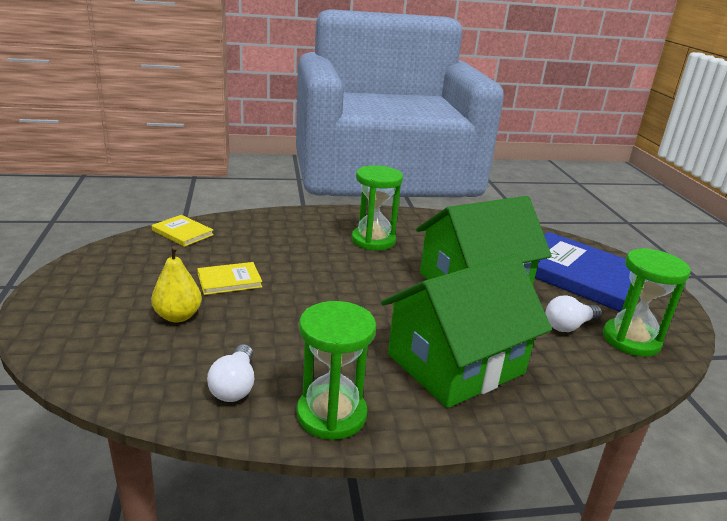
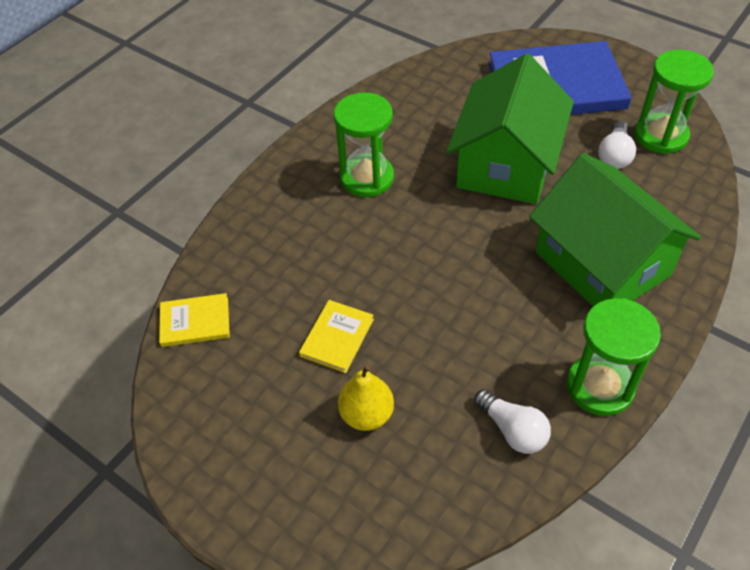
camera: 40 degrees left, 25 degrees up
green house [381,254,552,408] -> green house turned 45 degrees counterclockwise [529,153,701,306]

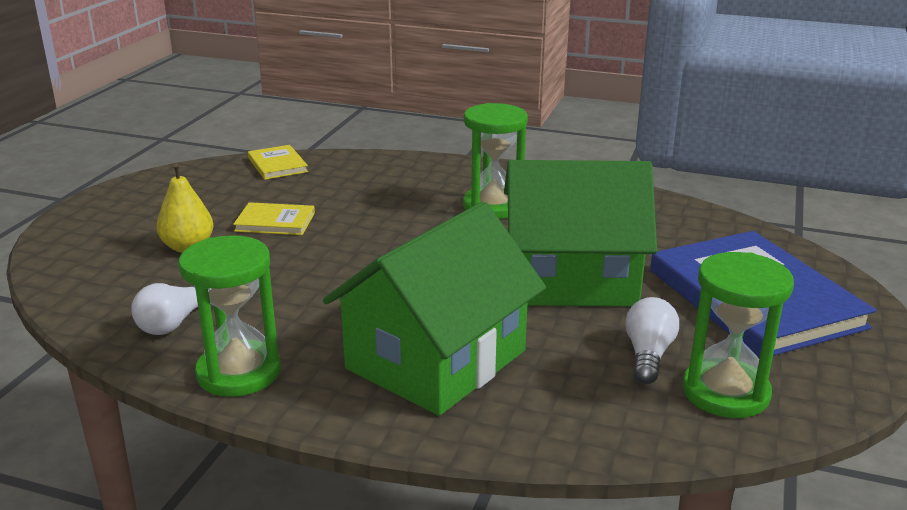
camera: 70 degrees right, 25 degrees down
white light bulb [598,121,636,169] -> white light bulb turned 105 degrees clockwise [625,297,679,384]

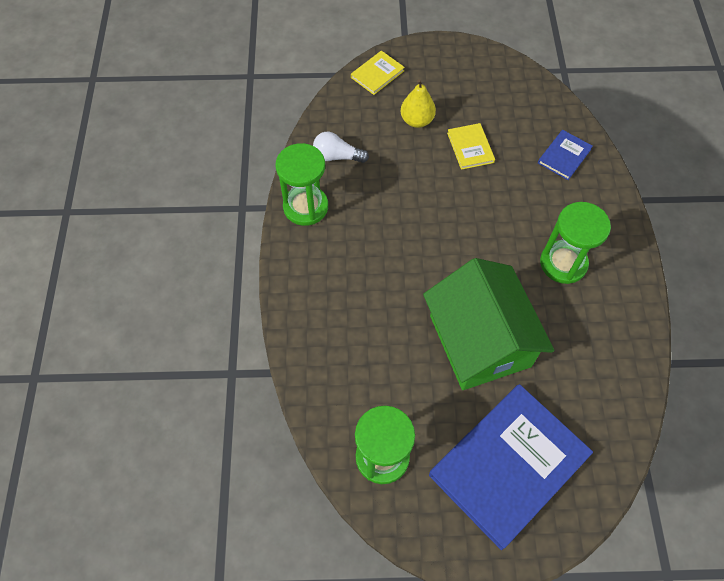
camera: 70 degrees right, 35 degrees up
yellow book [248,145,308,180] -> yellow book moved to [351,51,405,95]
green house [323,202,546,416] -> none
white light bulb [625,297,679,384] -> none
none -> blue book [538,130,593,180]

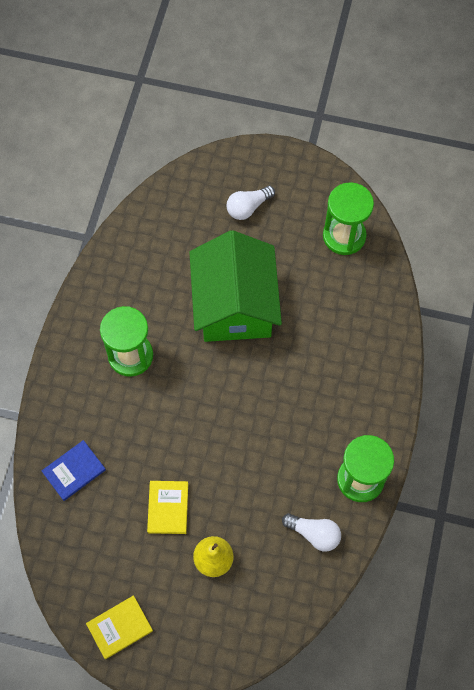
camera: 165 degrees left, 5 degrees up
yellow book [351,51,405,95] -> yellow book moved to [86,595,153,659]
blue book [429,384,593,550] -> white light bulb [227,186,275,220]

